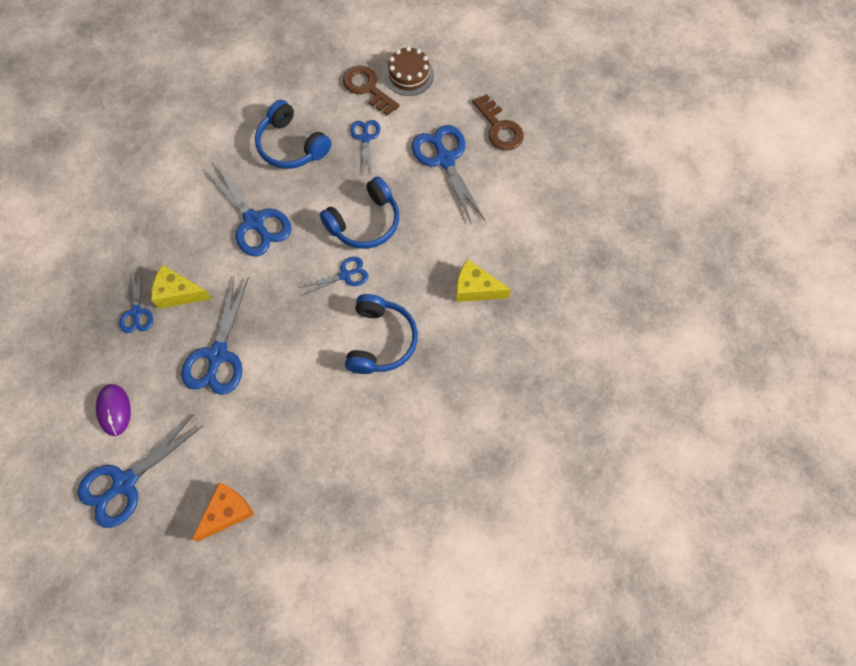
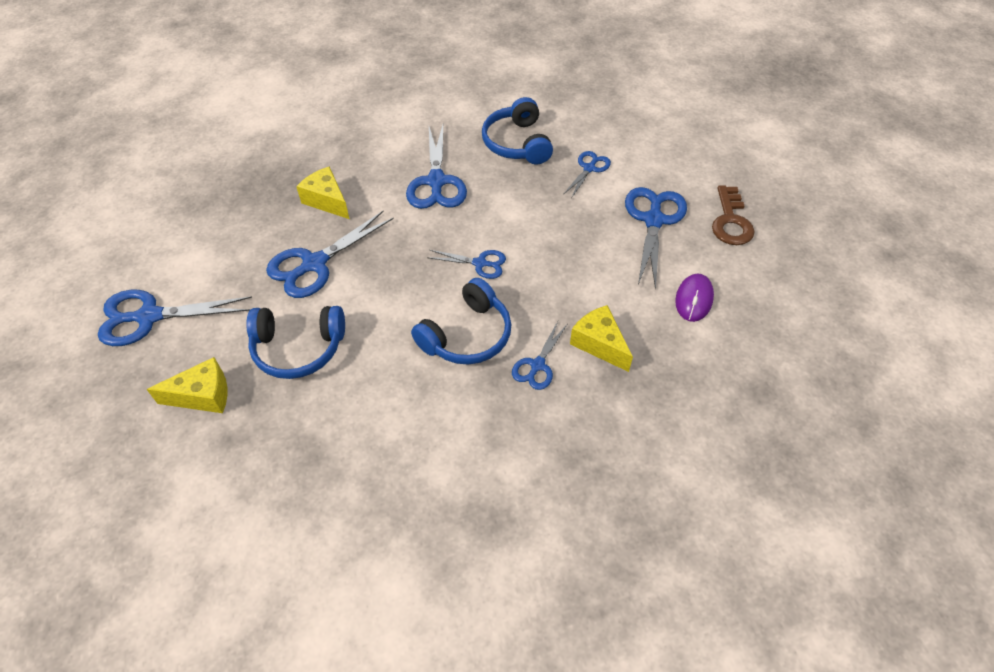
camera: 35 degrees right, 15 degrees down
purple mouse [96,384,131,436] -> purple mouse moved to [675,274,714,322]
blue scissors [119,269,153,333] -> blue scissors moved to [512,321,567,390]
orange cheese [192,482,254,541] -> yellow cheese [146,357,227,413]
blue headphones [320,177,399,249] -> blue headphones moved to [246,306,345,379]
brown key [343,66,400,116] -> none
brown cake [384,46,434,96] -> none

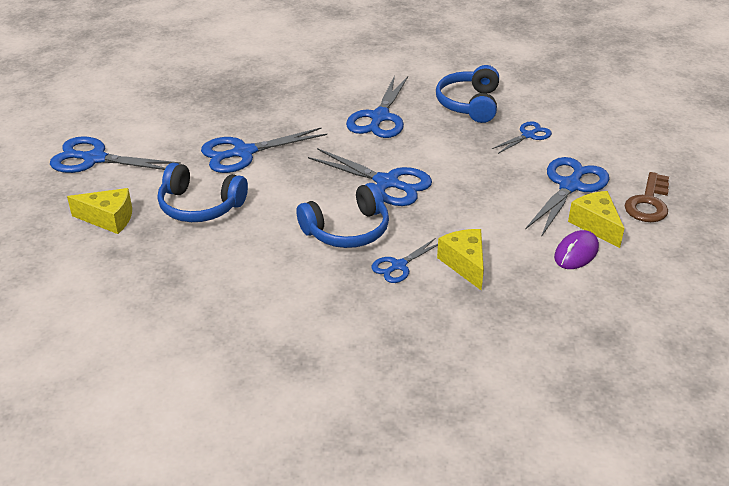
camera: 20 degrees right, 15 degrees down
yellow cheese [296,166,349,219] -> yellow cheese moved to [568,191,624,248]
blue scissors [427,250,506,279] -> blue scissors [308,148,432,206], size x1.77

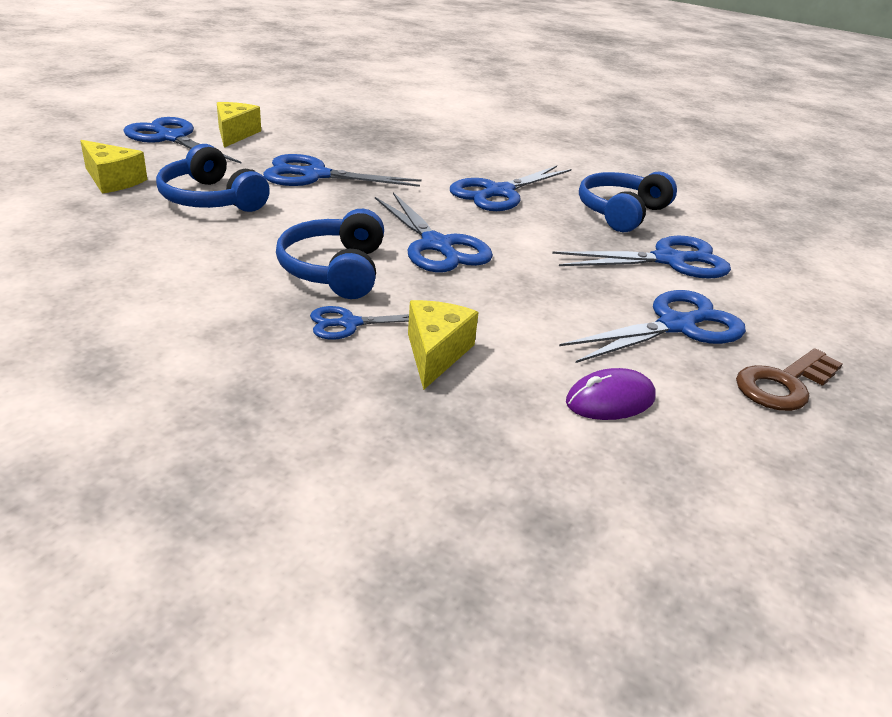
camera: 25 degrees right, 5 degrees down
blue headphones [297,183,389,248] -> blue headphones turned 90 degrees clockwise [276,209,384,299]
blue scissors [492,121,552,154] -> blue scissors [552,236,731,279], size x1.77
yellow cheese [568,191,624,248] -> yellow cheese moved to [217,102,261,148]

